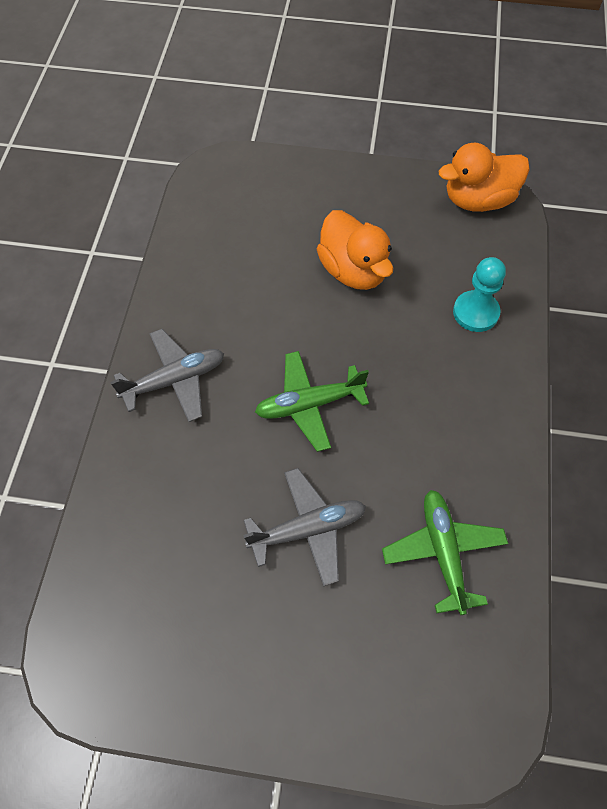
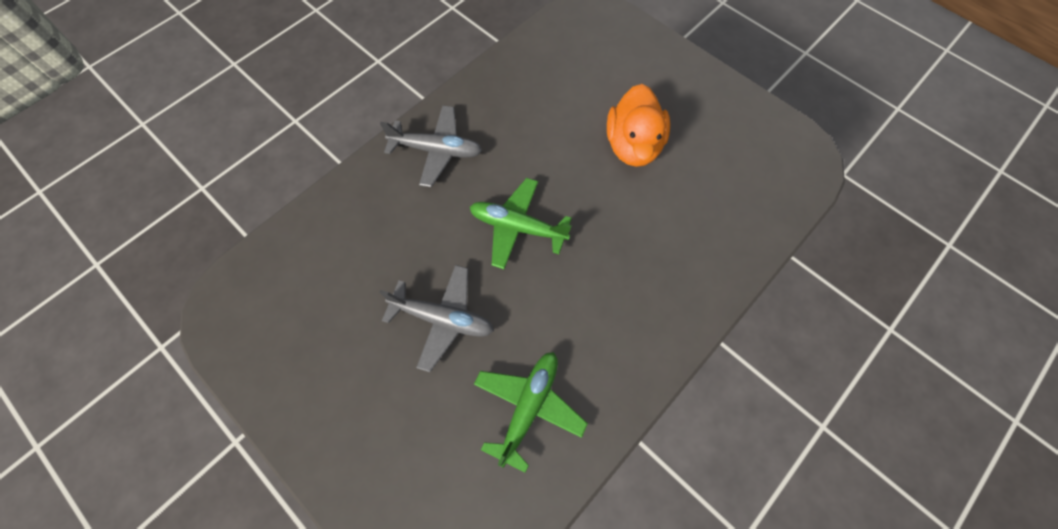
camera: 35 degrees right, 5 degrees up
orange duck [439,143,530,212] -> none
turquoise pawn [453,257,506,332] -> none

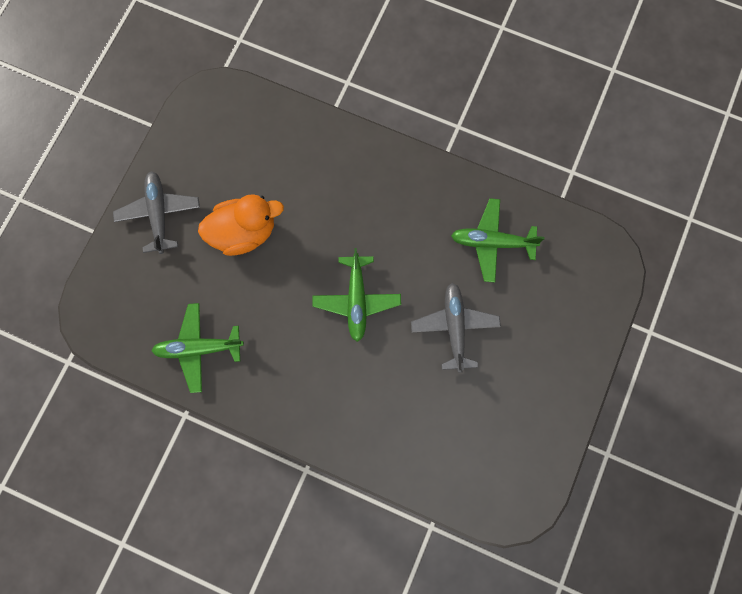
camera: 110 degrees left, 10 degrees up
grey plane [380,105,482,187] -> grey plane moved to [113,171,200,254]
none -> green plane [151,303,244,393]

